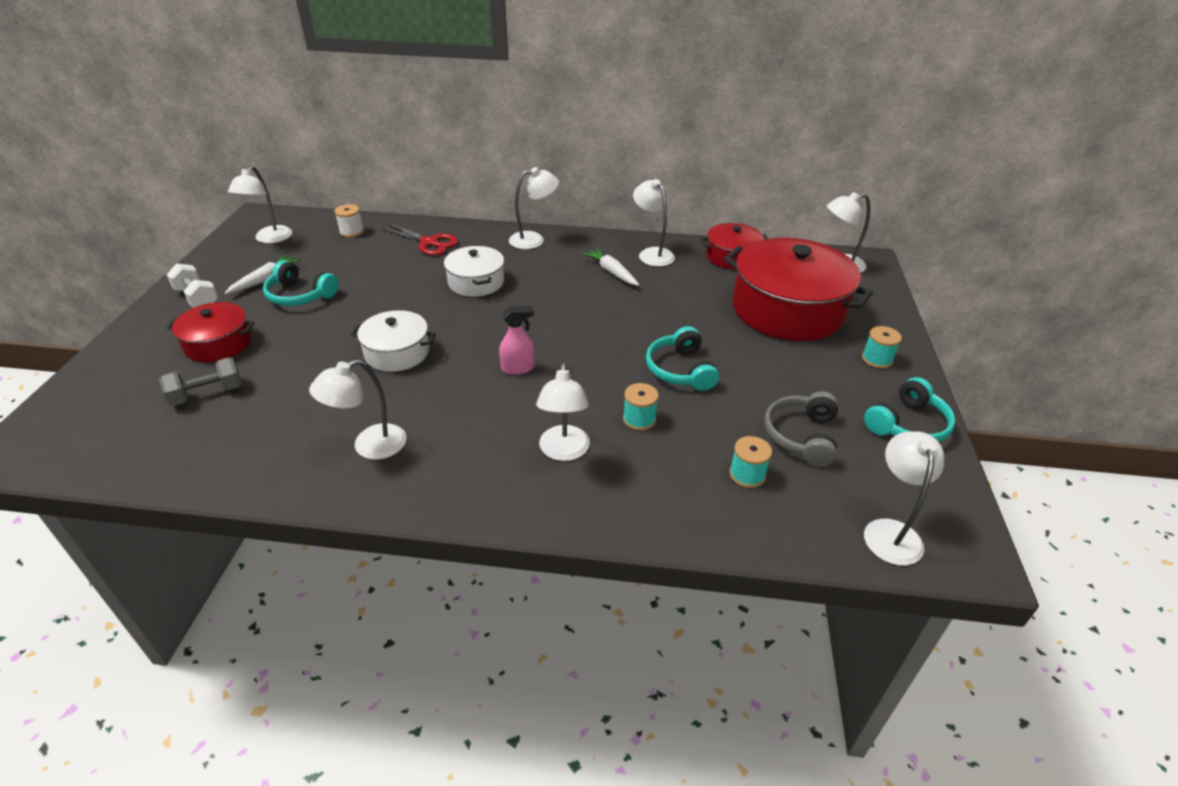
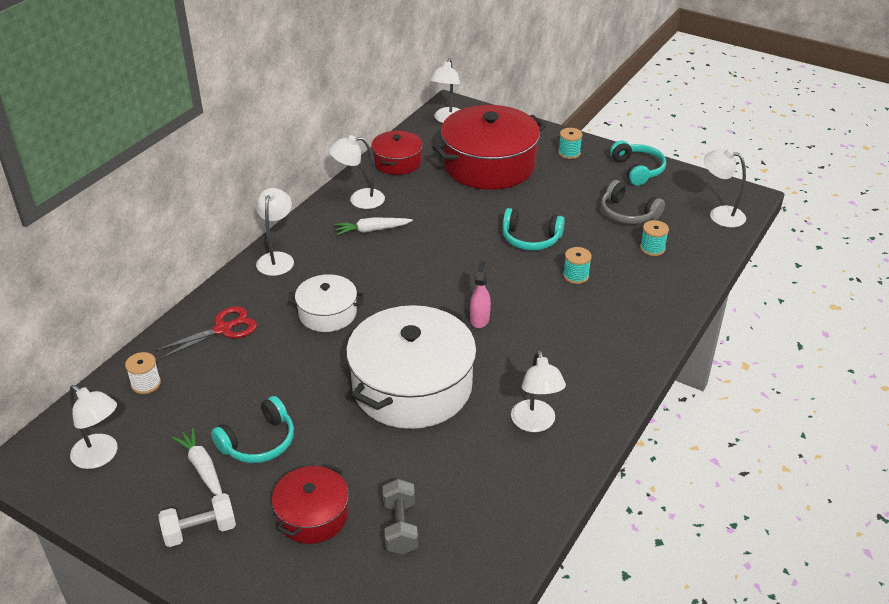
camera: 65 degrees left, 0 degrees up
white pot [351,310,436,372] -> white pot [346,305,476,429], size x1.90
white lamp [536,362,590,461] -> none

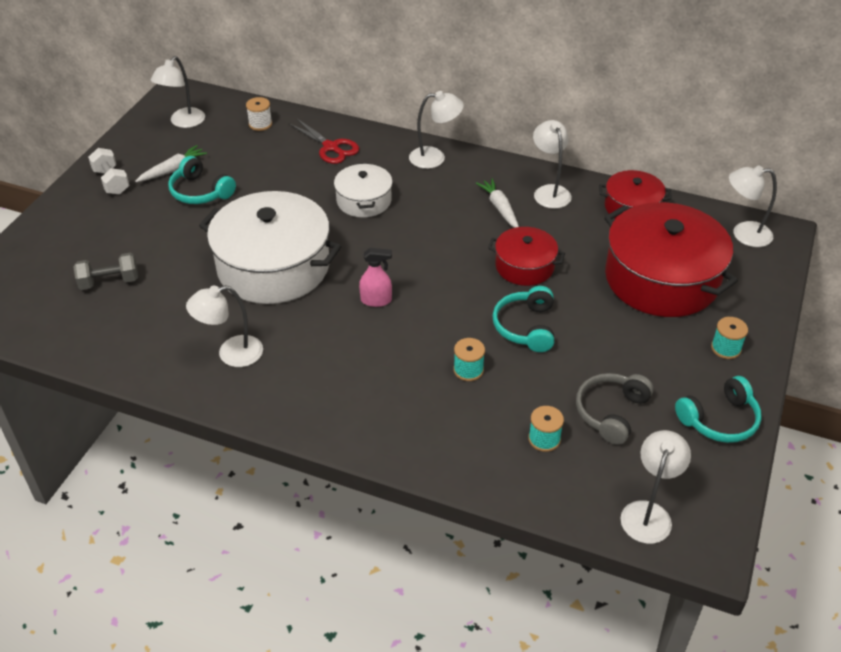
camera: 80 degrees right, 5 degrees up
red pot [272,464,349,544] -> red pot moved to [488,227,565,286]

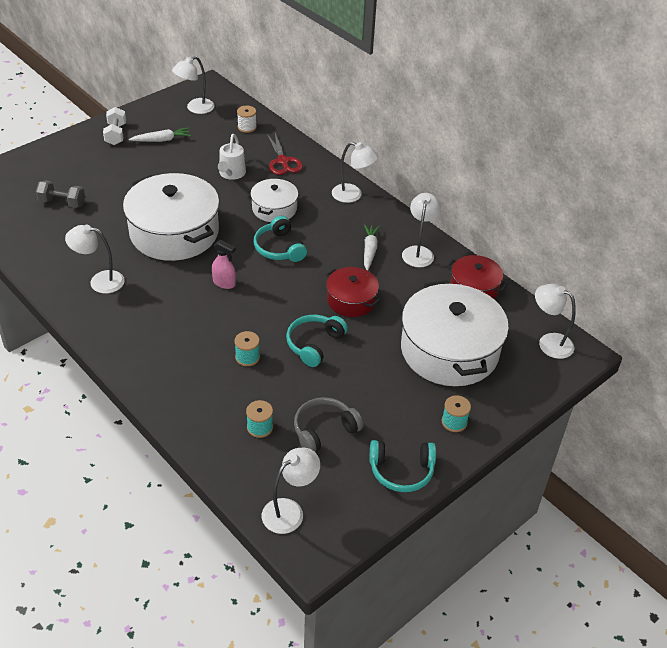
camera: 25 degrees right, 0 degrees up
turquoise headphones [168,156,236,204] -> turquoise headphones moved to [253,216,307,262]
red pot [604,202,738,317] -> white pot [401,280,509,386]
none -> white watering can [218,134,246,180]

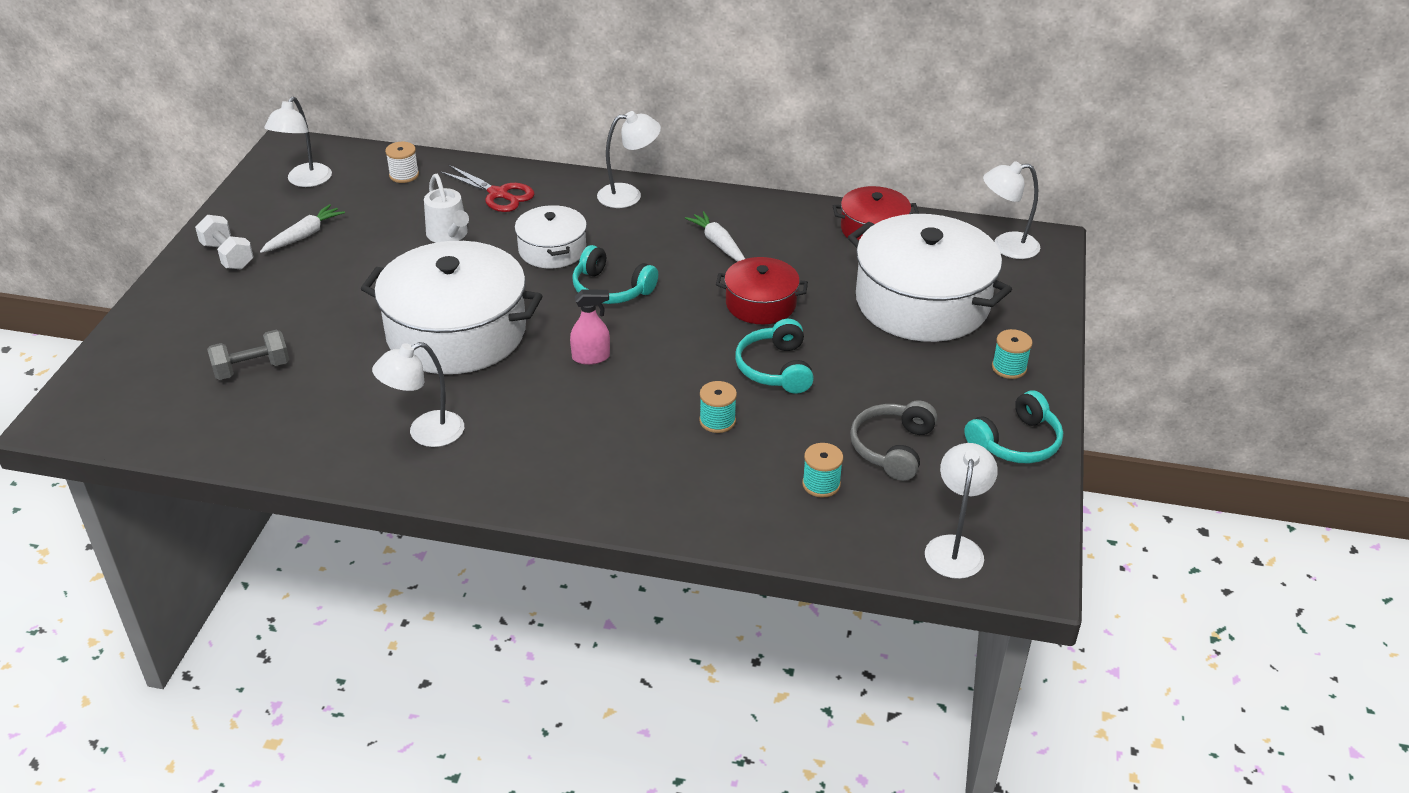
camera: 35 degrees left, 5 degrees down
white lamp [402,193,441,267] -> none

